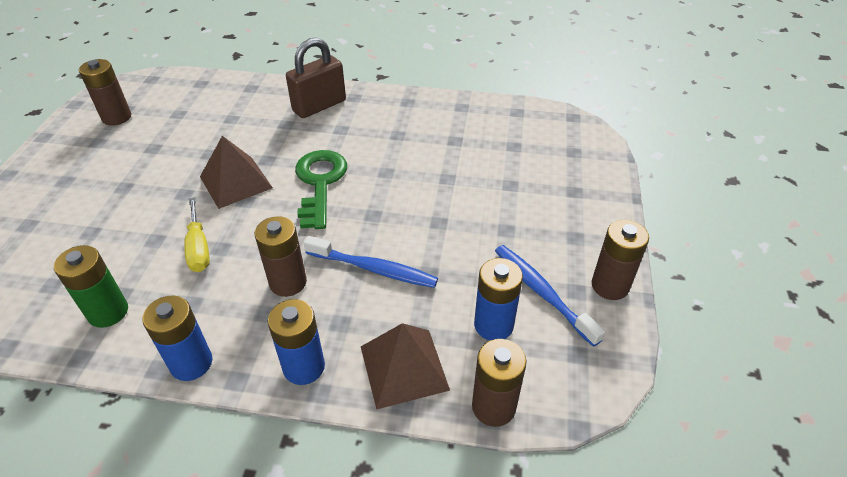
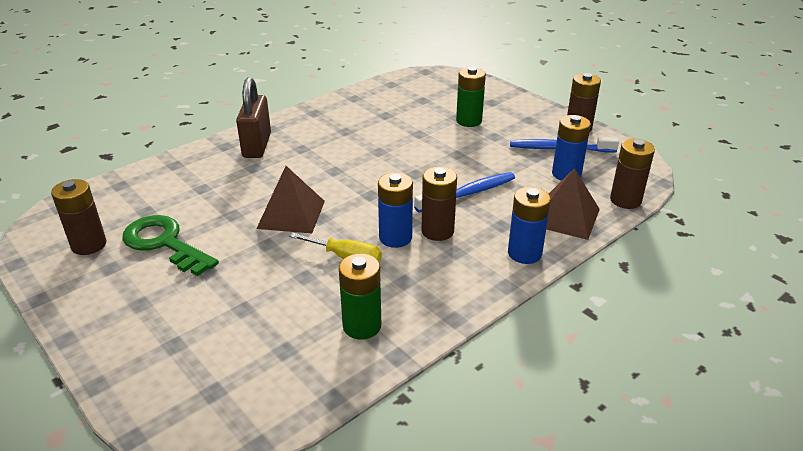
camera: 50 degrees left, 10 degrees down
blue battery [142,295,212,381] -> blue battery moved to [378,173,413,248]
green key [295,150,347,229] -> green key moved to [122,215,219,276]
none -> green battery [456,67,486,127]

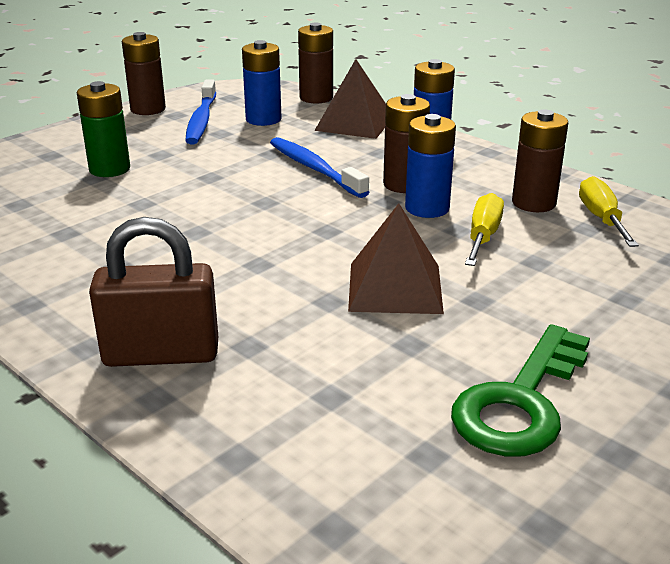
camera: 95 degrees left, 5 degrees down
brown battery [51,179,106,255] -> brown battery moved to [512,109,568,212]
green battery [339,254,381,340] -> yellow screwdriver [579,176,639,247]

